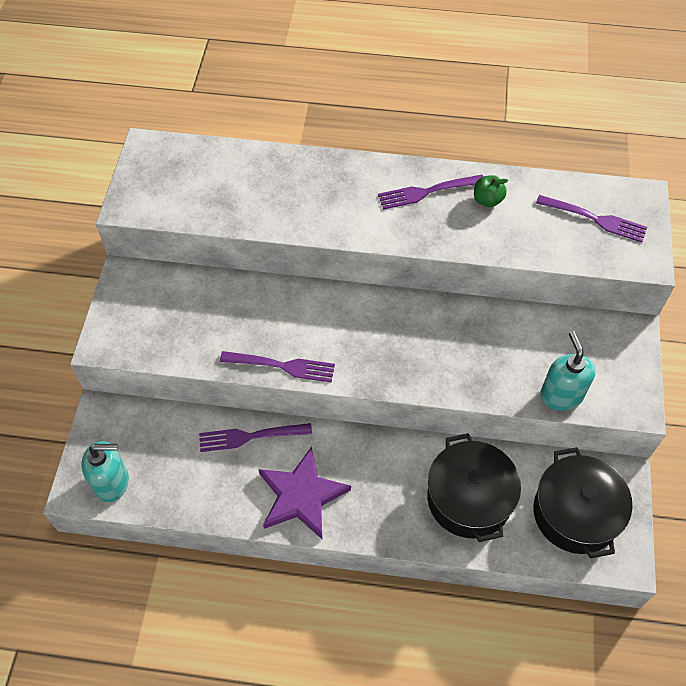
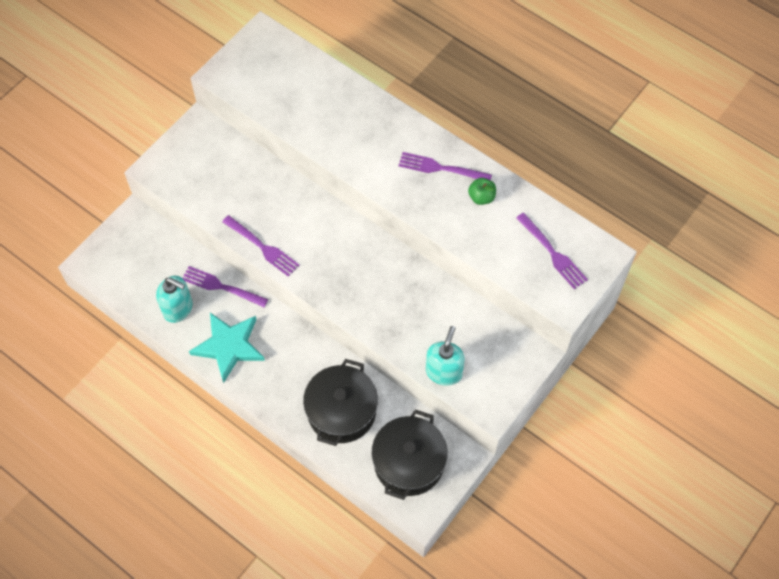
camera: 30 degrees right, 5 degrees up
turquoise soap dispenser [81,441,129,502] -> turquoise soap dispenser moved to [156,276,192,323]
purple star [258,447,351,539] -> turquoise star [189,313,265,383]

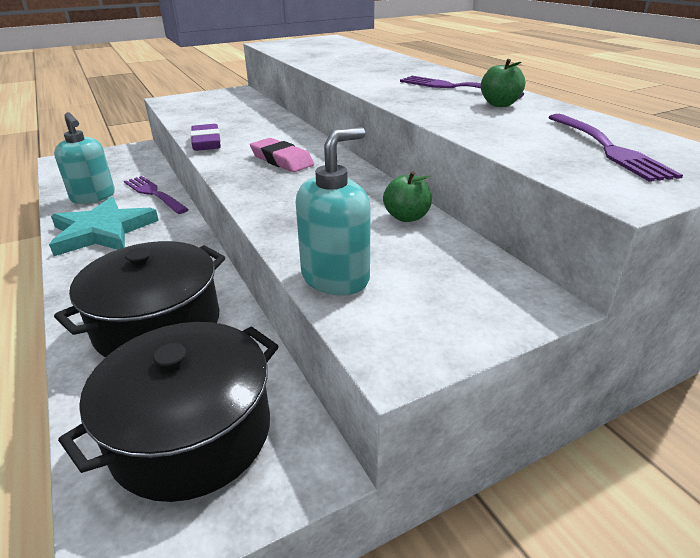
camera: 25 degrees right, 30 degrees down
purple fork [222,215,299,277] -> purple eraser [190,124,221,151]
none -> pink eraser [250,138,314,172]
none -> green apple [383,171,432,222]

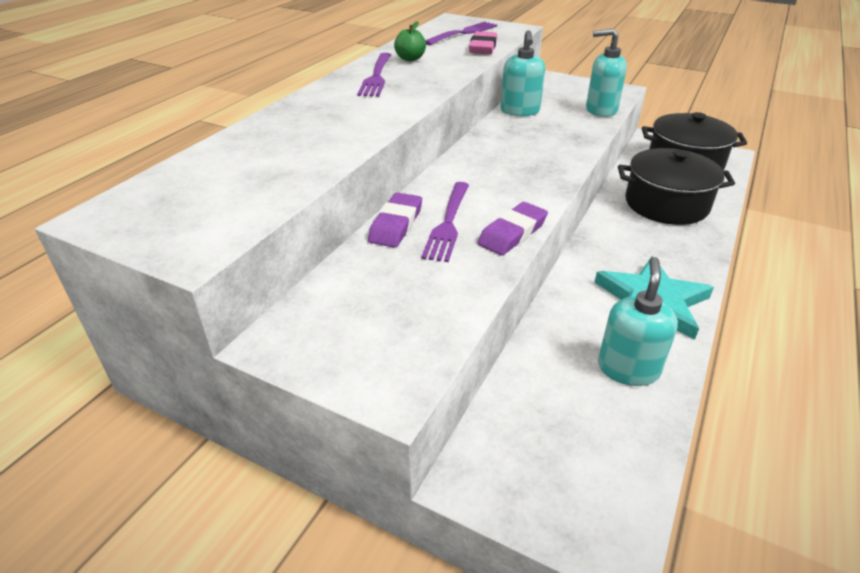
camera: 125 degrees left, 5 degrees up
purple fork [124,176,189,214] -> purple fork moved to [422,182,469,262]
pink eraser [250,138,314,172] -> pink eraser moved to [469,31,497,54]
green apple [383,171,432,222] -> turquoise soap dispenser [501,30,545,116]
none -> purple eraser [368,192,422,248]

